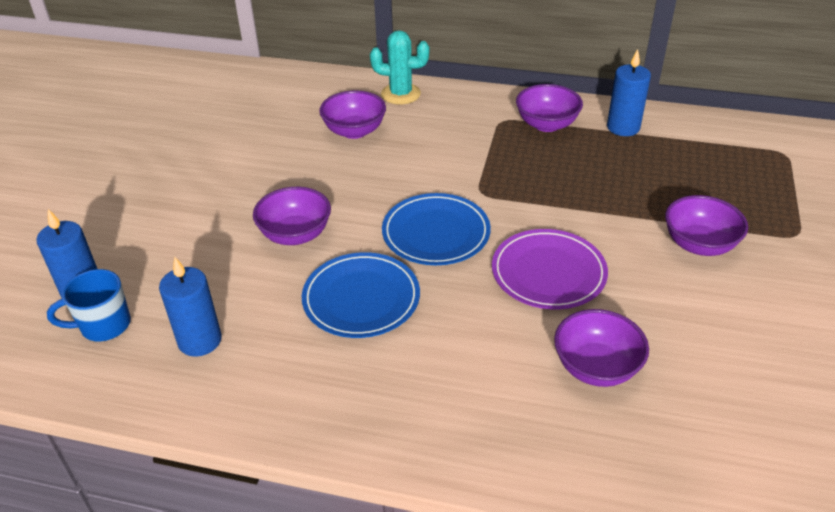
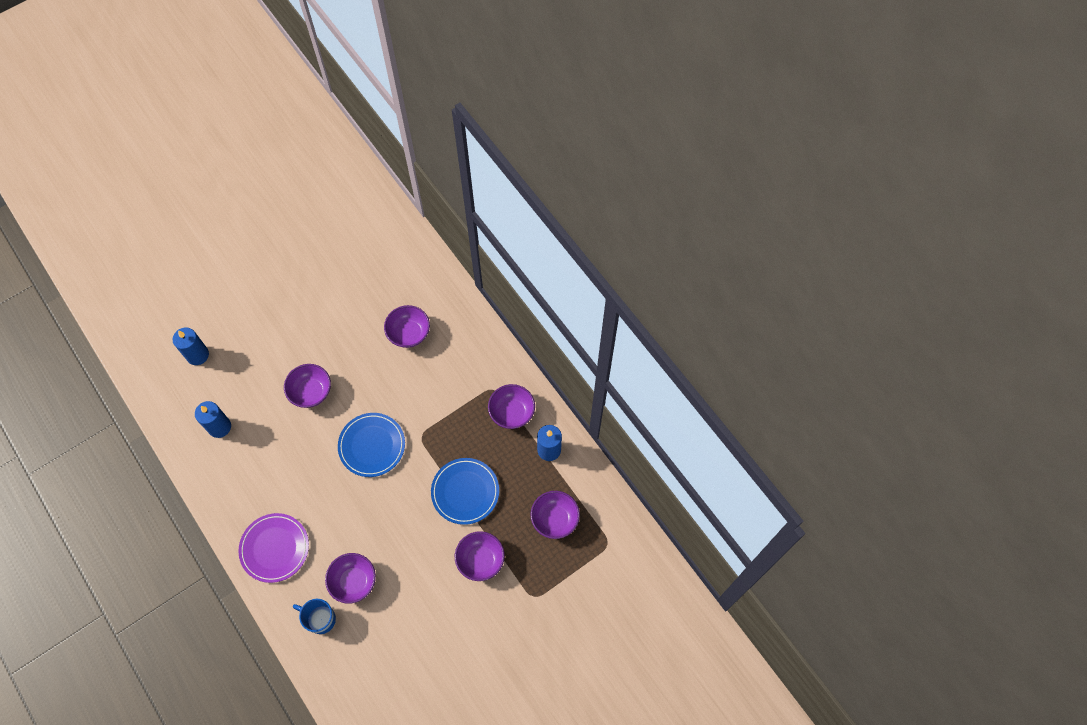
camera: 40 degrees right, 25 degrees up
blue mug [47,269,131,341] -> blue mug moved to [293,599,336,634]
blue plate [302,252,420,338] -> blue plate moved to [431,458,499,525]
turquoise cactus [370,30,429,105] -> none
purple plate [492,229,608,309] -> purple plate moved to [239,513,309,583]
none -> purple bowl [530,491,580,539]

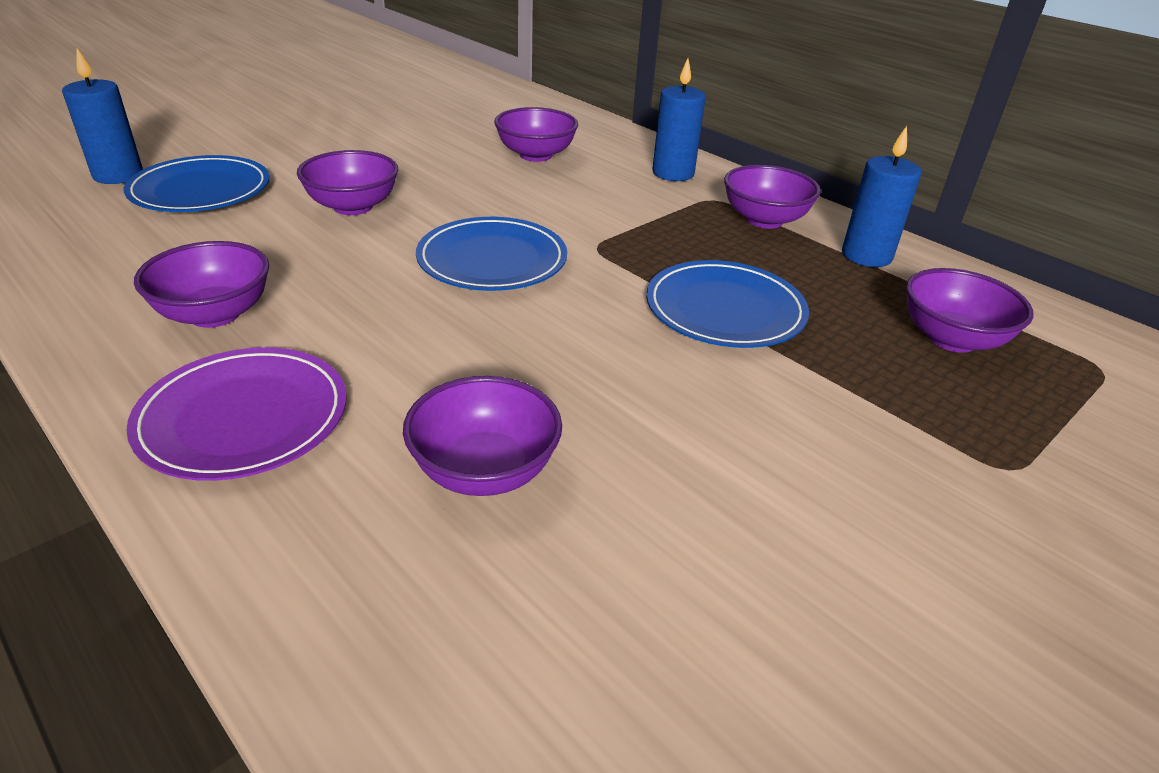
camera: 10 degrees left, 30 degrees down
blue candle [195,401,231,438] -> blue candle moved to [652,58,706,181]
blue mug [293,599,336,634] -> none
purple bowl [455,531,505,581] -> purple bowl moved to [134,241,269,328]
none -> blue plate [124,155,270,212]

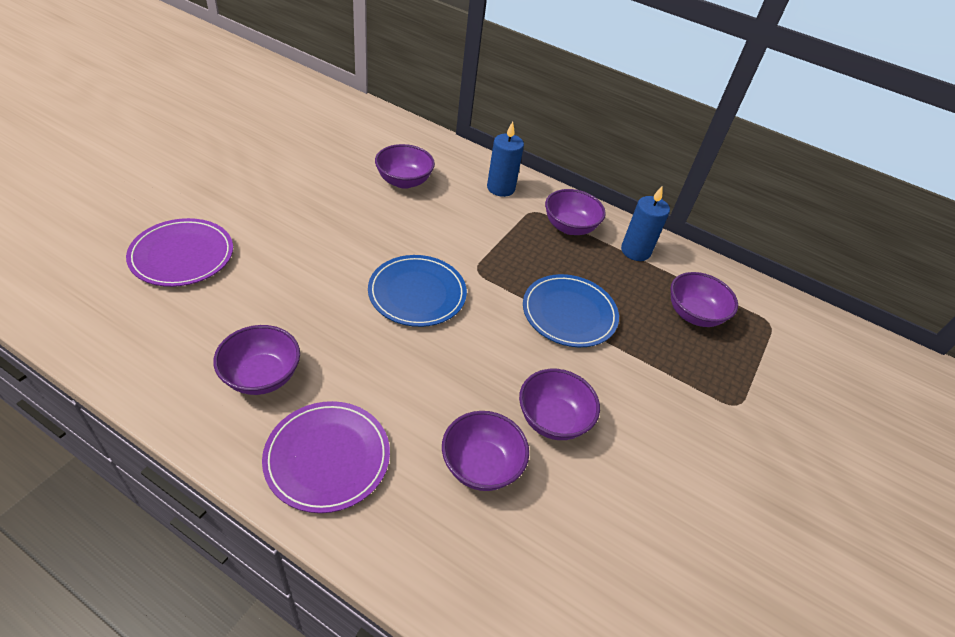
camera: 20 degrees left, 10 degrees up
blue candle [62,48,143,184] -> none
blue plate [124,155,270,212] -> purple plate [126,218,233,287]
purple bowl [297,150,398,215] -> purple bowl moved to [519,369,600,440]

